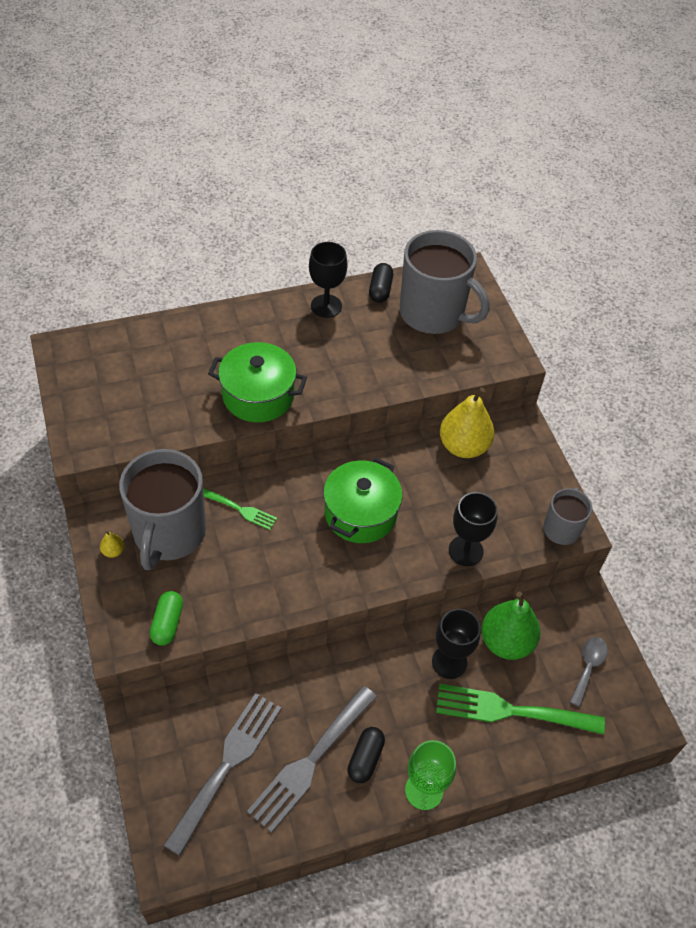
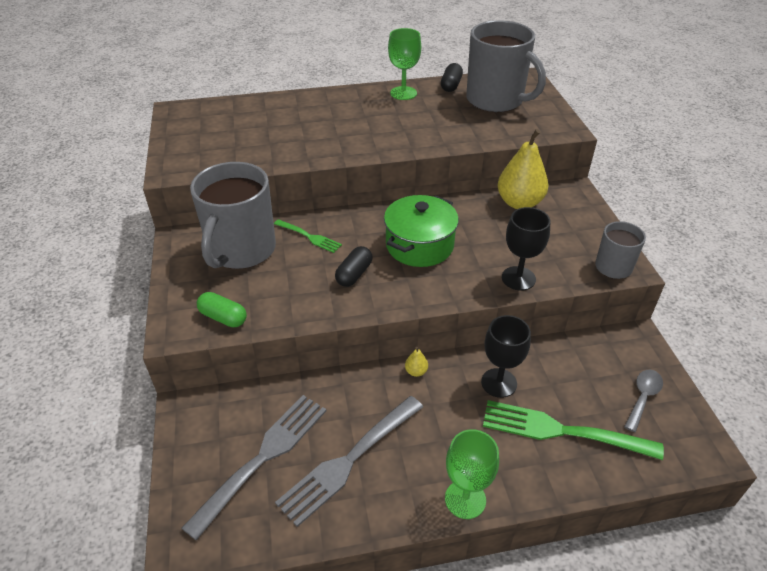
camera: 10 degrees right, 10 degrees down
yellow pear [100,531,124,558] -> yellow pear moved to [405,347,428,377]
green capsule [150,591,183,646] -> green capsule turned 75 degrees counterclockwise [197,292,247,327]
green pot [208,342,307,422] -> none
black goblet [309,242,347,318] -> green goblet [388,28,421,100]
black capsule [347,727,385,783] -> black capsule moved to [335,246,372,287]
green pear [481,592,540,660] -> none

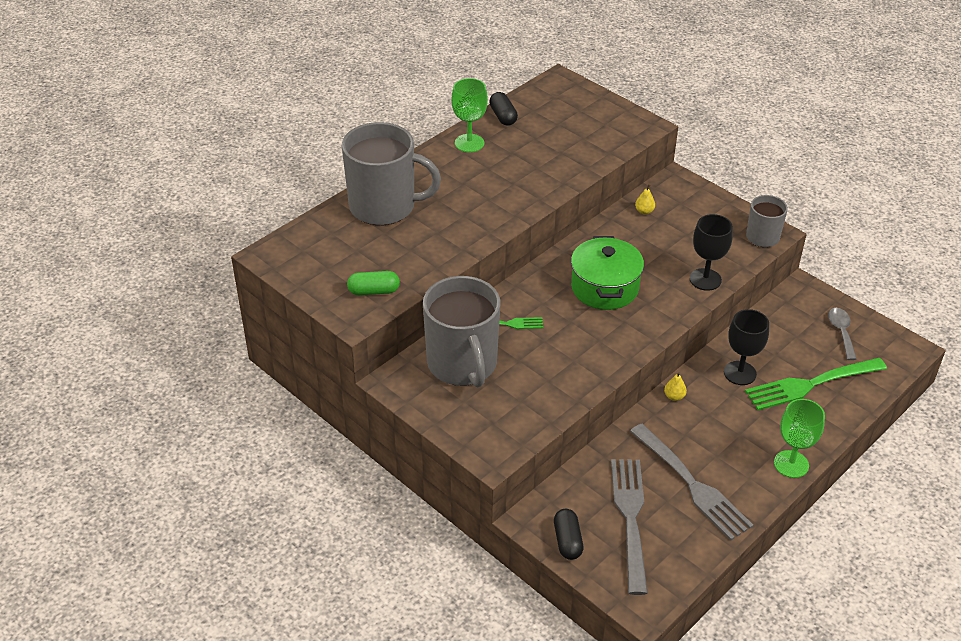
camera: 35 degrees left, 0 degrees up
green capsule [197,292,247,327] -> green capsule moved to [347,271,400,295]
grey fork [275,396,423,527] -> grey fork turned 45 degrees counterclockwise [630,424,753,540]
black capsule [335,246,372,287] -> black capsule moved to [554,509,583,560]
grey mug [466,20,546,112] -> grey mug moved to [342,122,441,225]
yellow pear [497,129,549,209] -> yellow pear [635,184,655,215], size x0.41

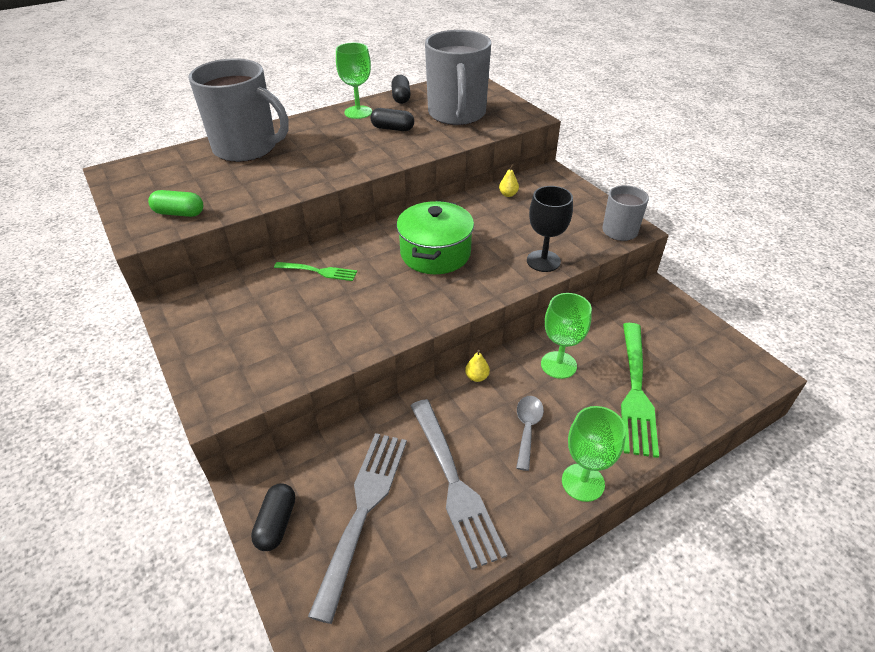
camera: 15 degrees right, 0 degrees up
grey mug [423,276,501,387] -> grey mug moved to [425,30,491,125]
black goblet [724,309,769,385] -> green goblet [541,293,592,379]
green fork [745,358,887,410] -> green fork turned 75 degrees counterclockwise [621,323,659,458]
grey spoon [828,308,857,360] -> grey spoon moved to [516,396,544,471]
none -> black capsule [370,108,414,131]

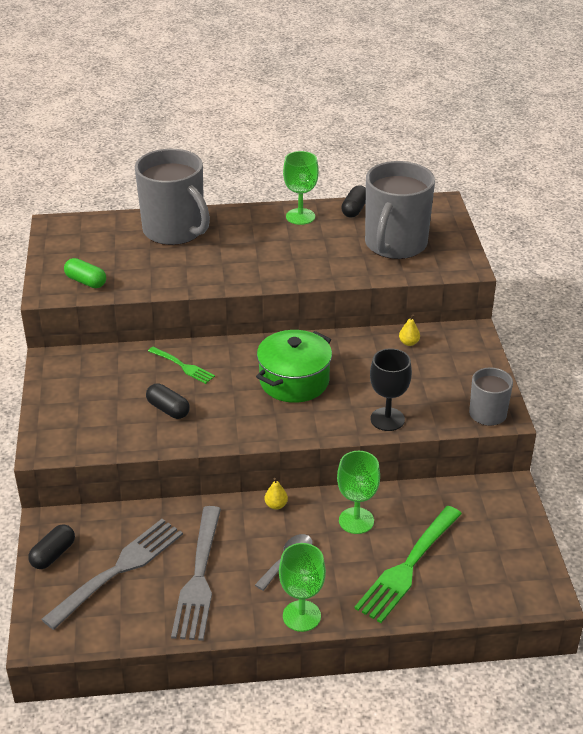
camera: 25 degrees right, 5 degrees down
black capsule [370,108,414,131] -> black capsule moved to [146,383,190,419]

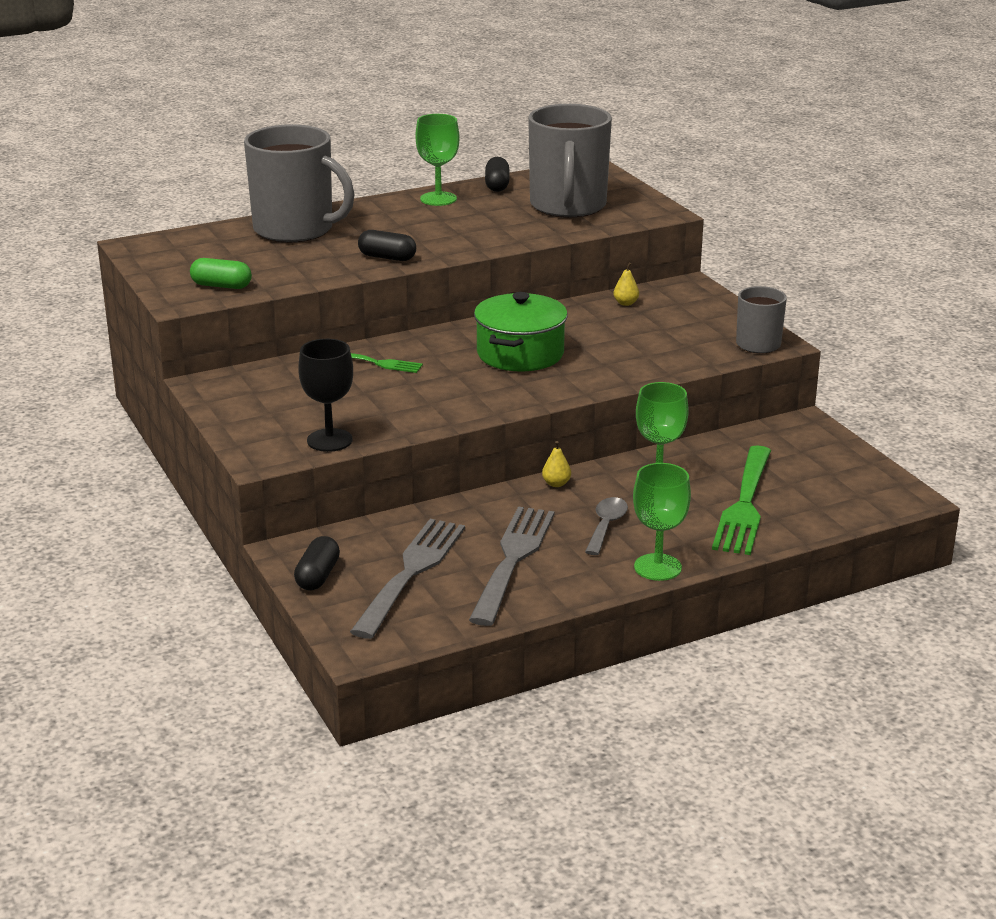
camera: 20 degrees left, 10 degrees down
black capsule [146,383,190,419] -> black capsule moved to [358,230,416,261]
grey fork [171,506,221,641] -> grey fork turned 150 degrees counterclockwise [469,506,555,626]
black goblet [370,348,412,431] -> black goblet moved to [298,339,353,452]

